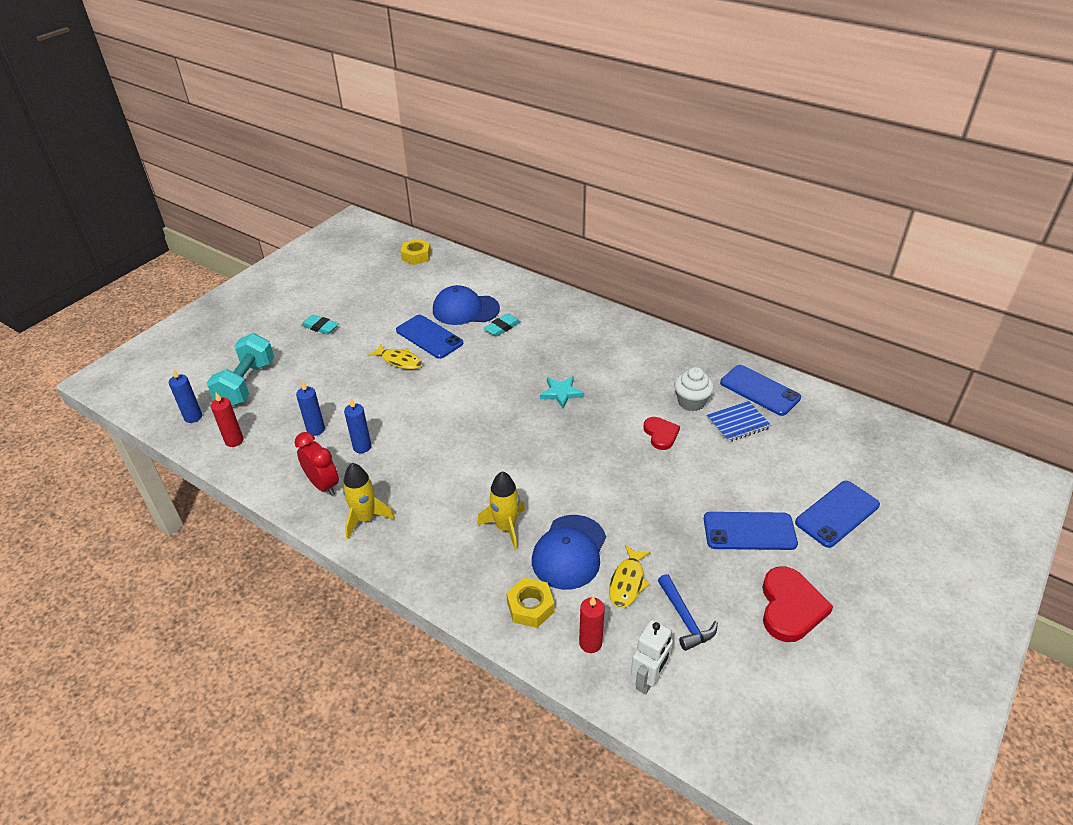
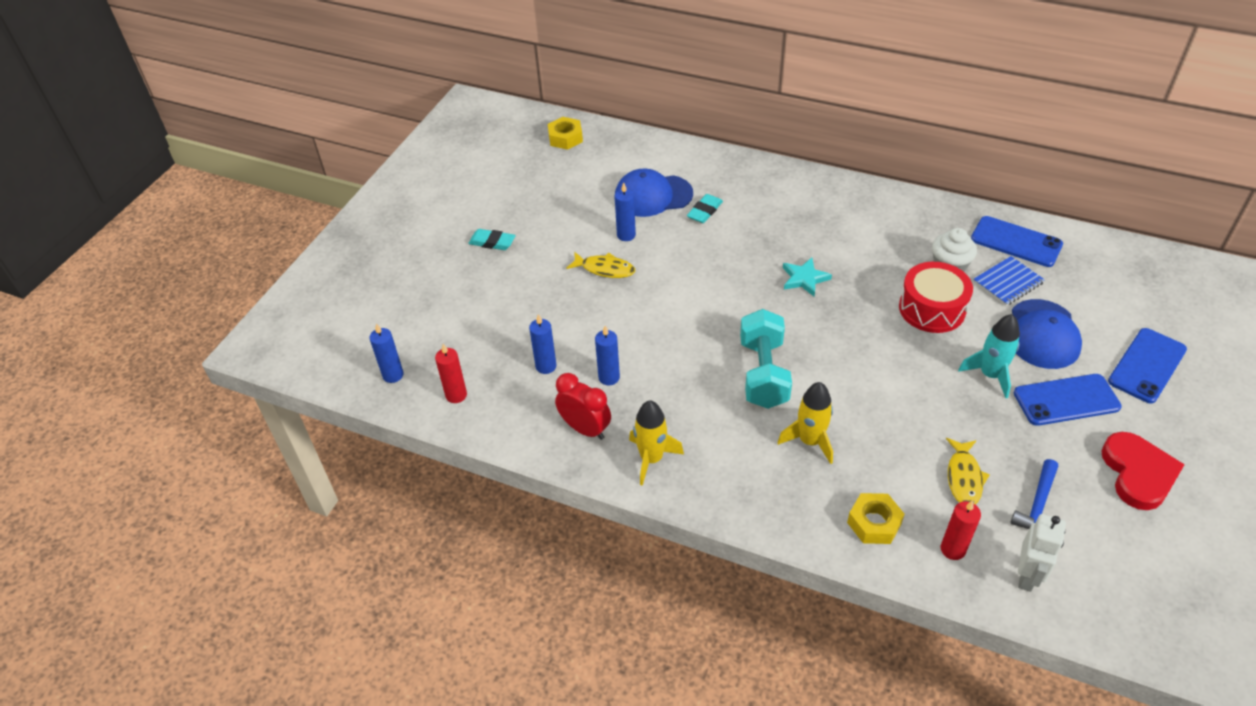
camera: 10 degrees left, 5 degrees up
turquoise dumbbell [207,333,274,406] -> turquoise dumbbell moved to [740,309,792,409]
blue phone [396,315,463,359] -> blue candle [615,182,636,241]
blue cap [532,515,606,590] -> blue cap moved to [1012,299,1082,369]
red heart [643,417,680,450] -> red drum [899,262,973,333]
blue hammer [658,574,718,651] -> blue hammer turned 60 degrees clockwise [1010,459,1058,529]
none -> turquoise rocket [958,314,1020,398]

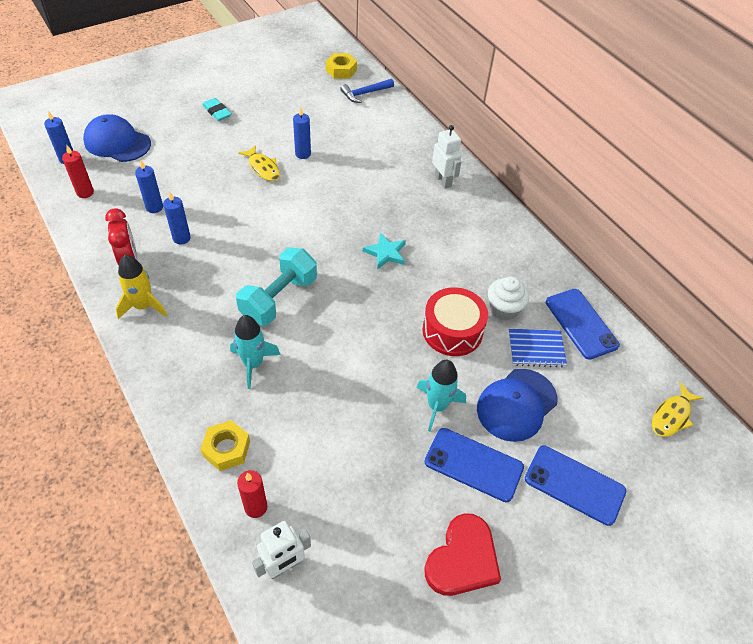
camera: 30 degrees right, 5 degrees up
blue cap [615,169,693,217] -> blue cap moved to [83,114,151,162]
turquoise eraser [687,194,723,223] -> none
yellow rocket [777,382,833,464] -> turquoise rocket [230,315,281,389]
yellow fish [946,438,990,505] -> yellow fish moved to [652,383,703,437]
blue hammer [1010,459,1058,529] -> blue hammer moved to [340,79,394,103]
blue phone [1108,328,1187,403] -> blue phone turned 45 degrees clockwise [525,445,626,526]
none -> white robot [432,125,461,189]

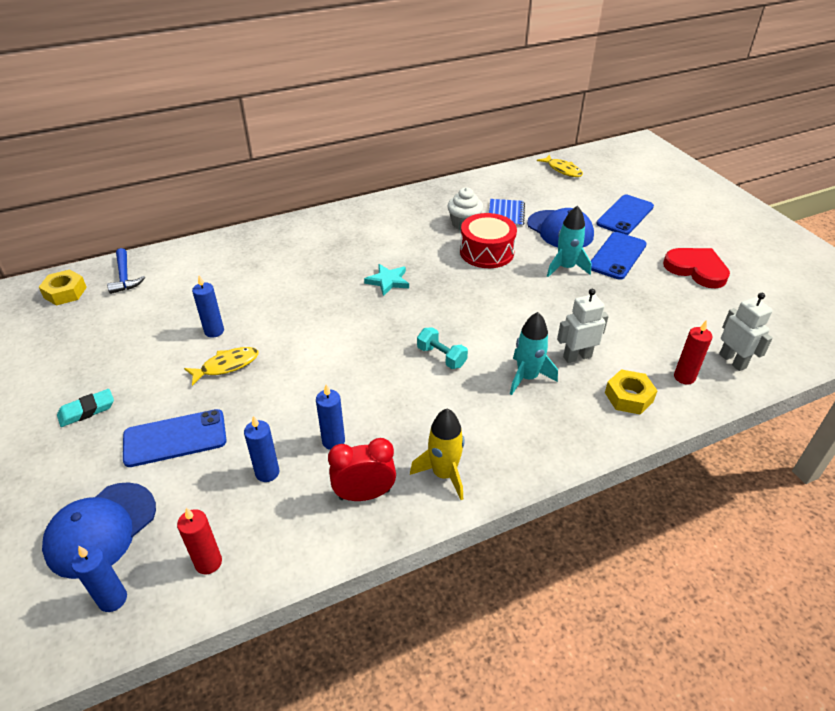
camera: 80 degrees left, 10 degrees down
turquoise dumbbell [236,248,317,326] -> turquoise dumbbell [417,327,468,369], size x0.56
white robot [432,125,461,189] -> white robot moved to [557,289,609,363]
blue phone [546,289,620,360] -> blue phone moved to [123,409,227,467]

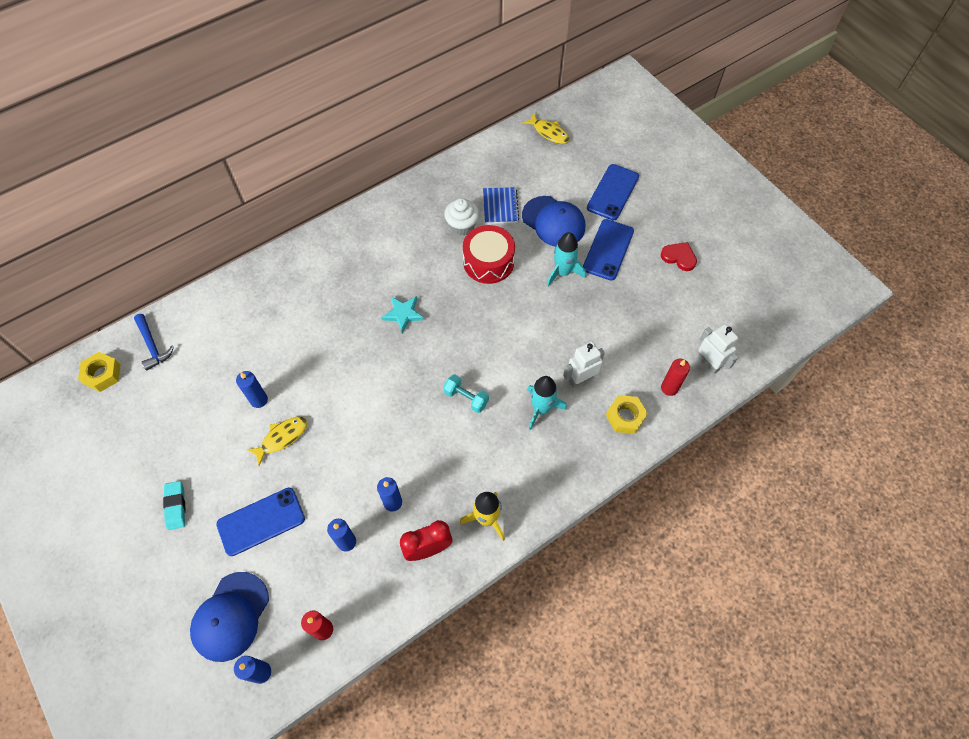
camera: 10 degrees left, 20 degrees up
turquoise eraser [57,389,114,427] -> turquoise eraser turned 60 degrees counterclockwise [163,481,185,530]
red heart [663,248,730,288] -> red heart [661,242,697,271], size x0.63

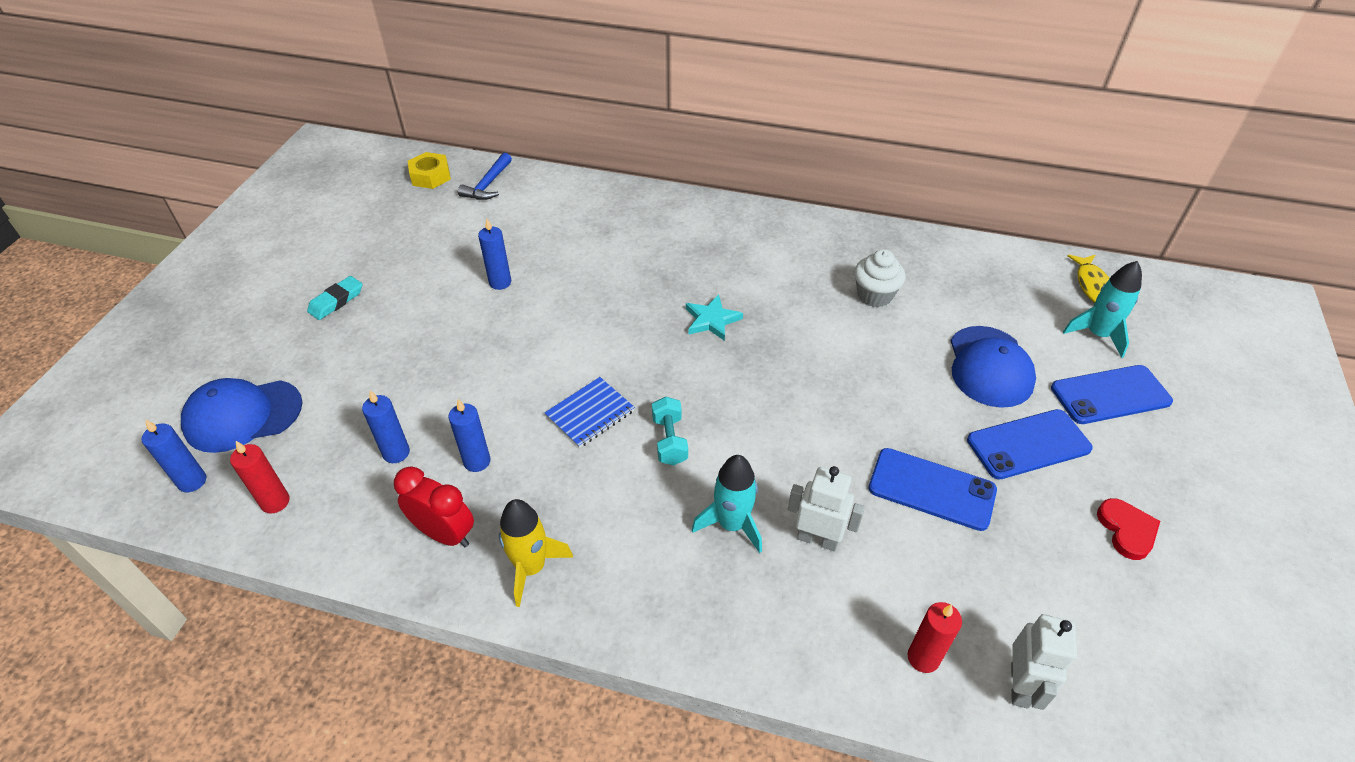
camera: 50 degrees right, 15 degrees down
blue phone [216,488,305,556] -> blue phone moved to [868,448,997,531]
yellow fish [246,417,307,466] -> none
red drum [463,225,515,284] -> none
blue notebook [483,187,519,224] -> blue notebook moved to [545,377,635,448]
turquoise rocket [547,232,586,287] -> turquoise rocket moved to [1063,261,1142,358]
yellow nut [606,395,648,434] -> none

